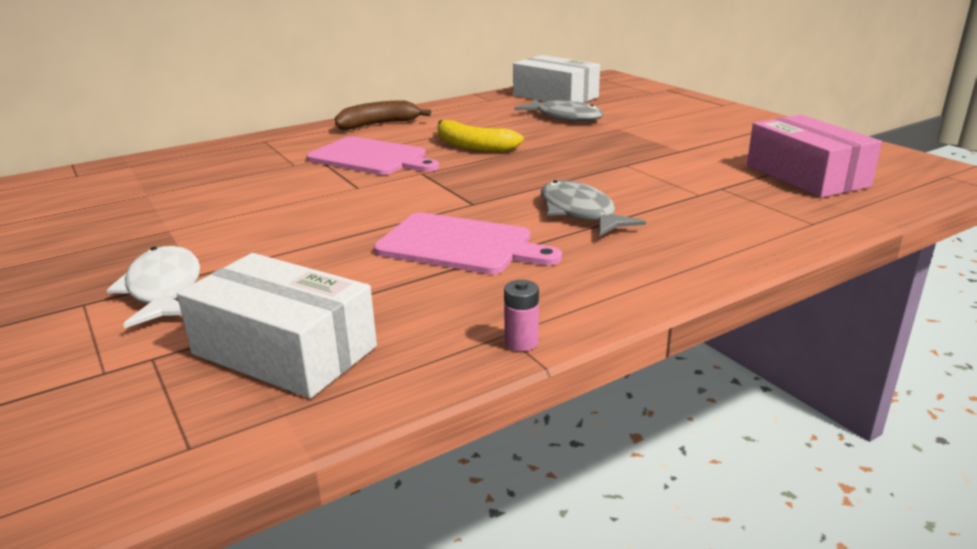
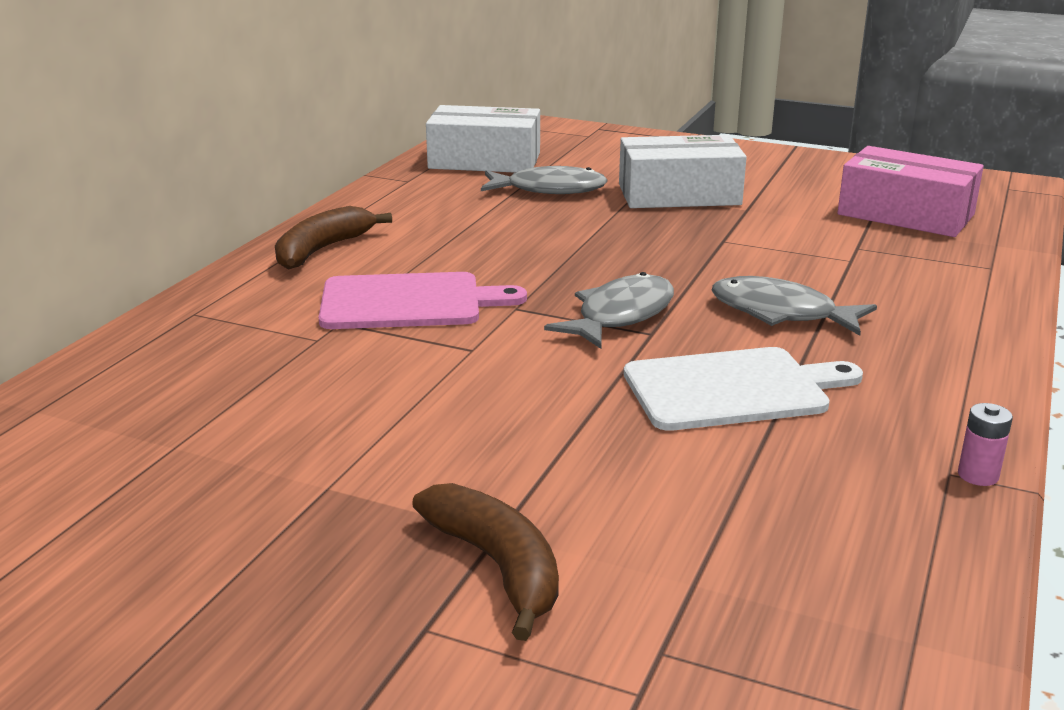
camera: 35 degrees left, 0 degrees up
white fish [106,246,200,328] -> brown banana [412,483,559,641]
white box [177,253,377,398] -> white box moved to [619,135,747,208]
pink cutting board [374,213,562,274] -> white cutting board [624,347,863,431]
yellow banana [437,120,524,152] -> none
none -> grey fish [544,272,674,349]

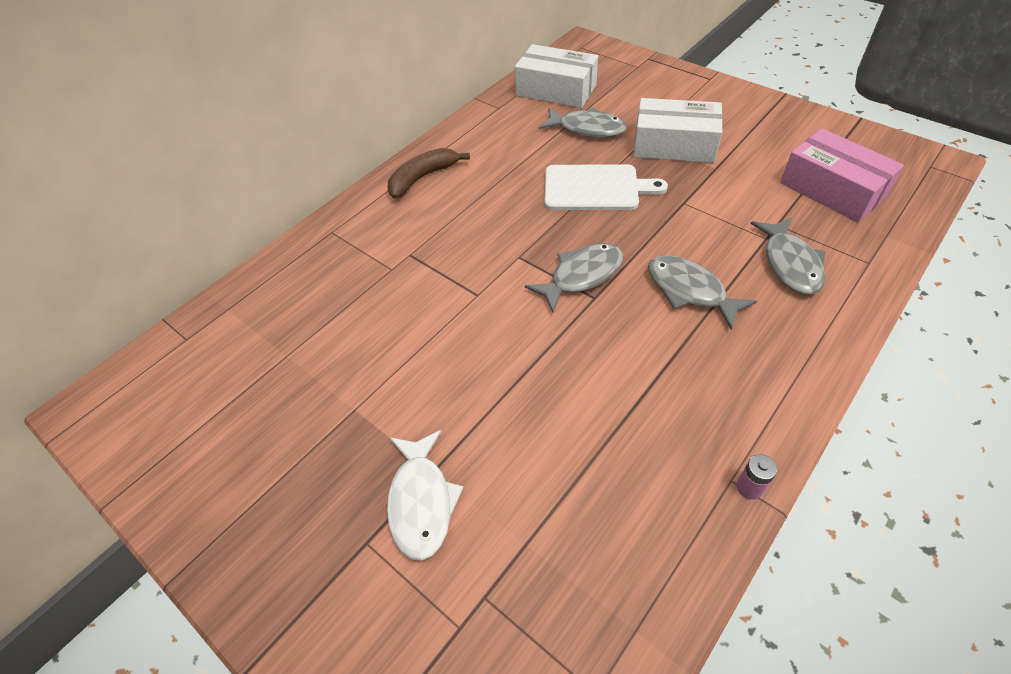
camera: 20 degrees right, 25 degrees up
pink cutting board [319,272,527,329] -> none
brown banana [412,483,559,641] -> white fish [387,430,464,561]
white cutting board [624,347,863,431] -> white cutting board moved to [544,164,668,210]
none -> grey fish [750,217,826,295]

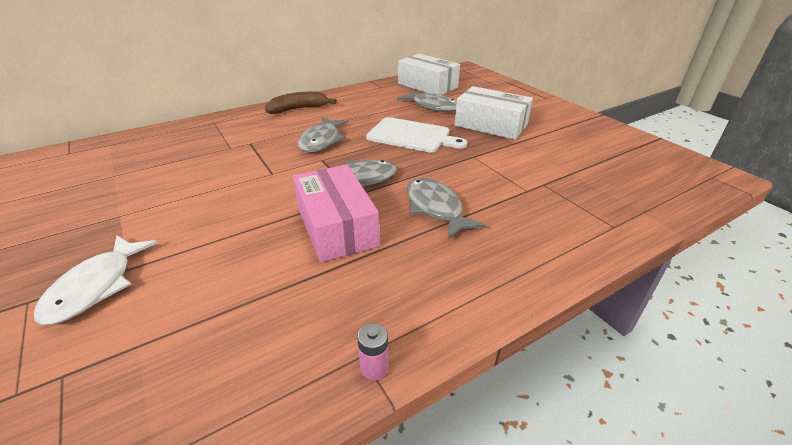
camera: 15 degrees right, 15 degrees down
grey fish [750,217,826,295] -> grey fish moved to [297,117,349,152]
pink box [780,128,904,222] -> pink box moved to [293,165,380,262]

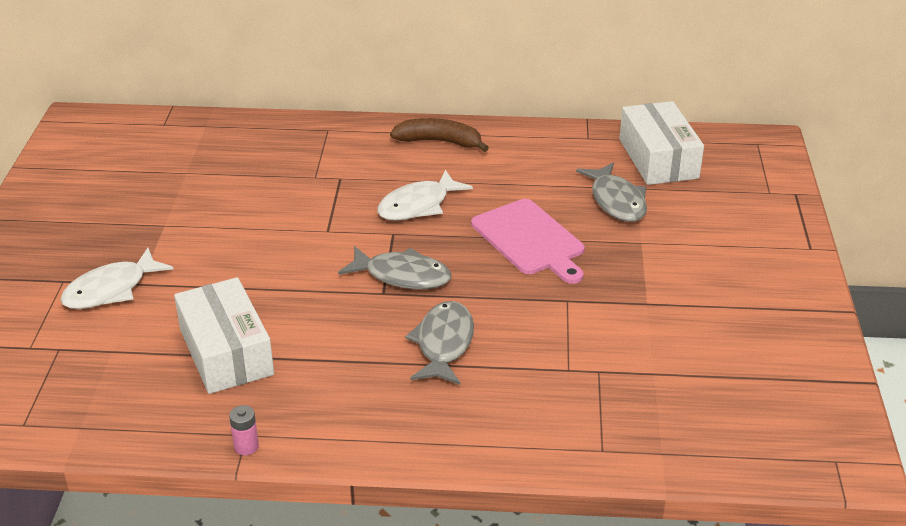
camera: 35 degrees right, 0 degrees up
pink box [293,165,380,262] -> none
grey fish [297,117,349,152] -> white fish [377,169,473,221]
white cutting board [366,117,467,152] -> pink cutting board [471,199,585,284]
white box [454,86,533,140] -> white box moved to [174,277,274,394]

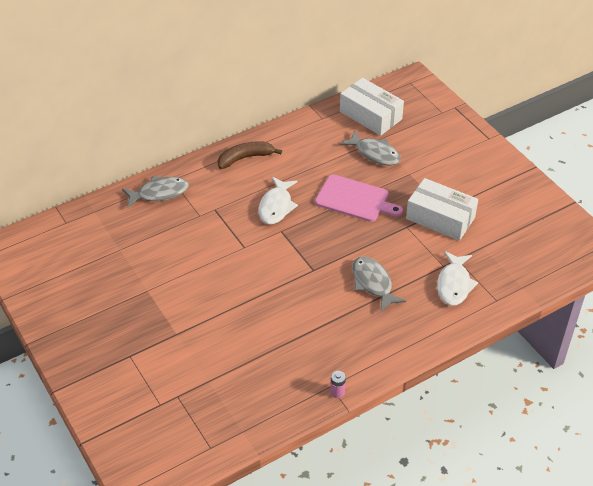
camera: 35 degrees left, 10 degrees up
white fish [60,248,173,309] -> white fish moved to [437,251,478,306]
white box [174,277,274,394] -> white box moved to [406,178,478,241]
grey fish [338,246,451,289] -> grey fish moved to [122,176,189,208]

